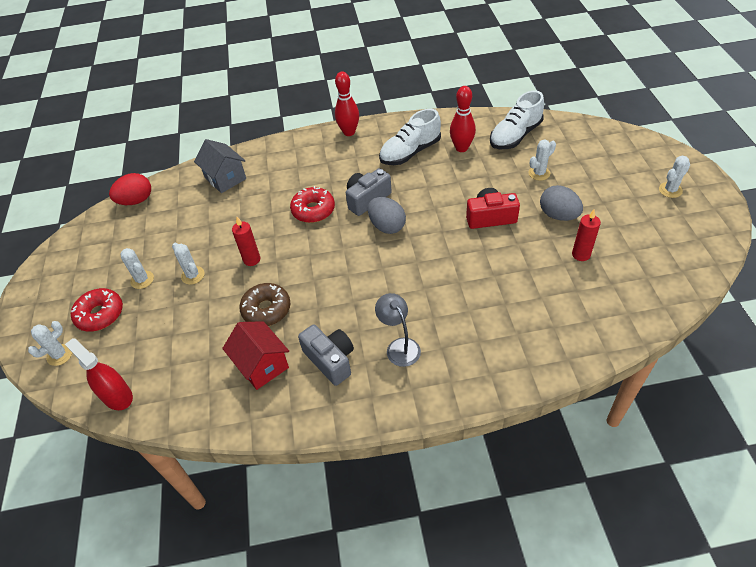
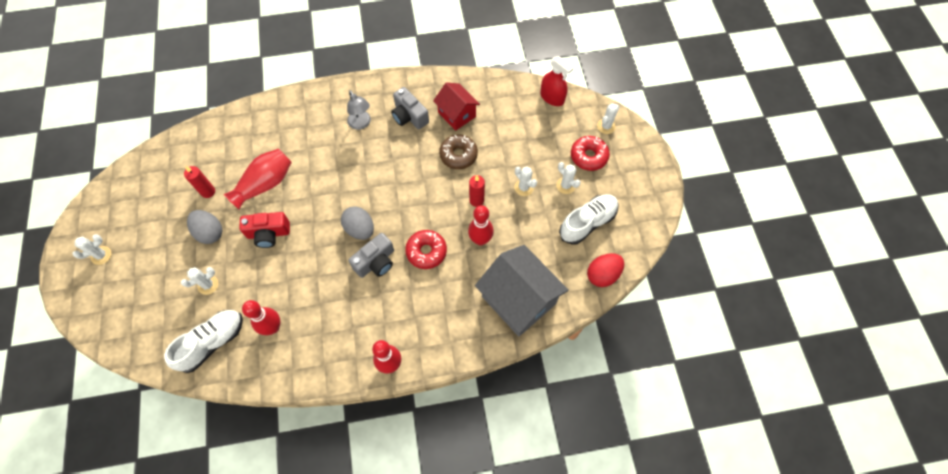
camera: 175 degrees right, 15 degrees up
grey house [194,139,246,193] -> grey house [475,245,569,337], size x1.69
white shoe [379,109,441,165] -> white shoe moved to [559,194,619,245]
none -> red vase [224,149,292,209]
none -> red bowling pin [468,205,494,245]

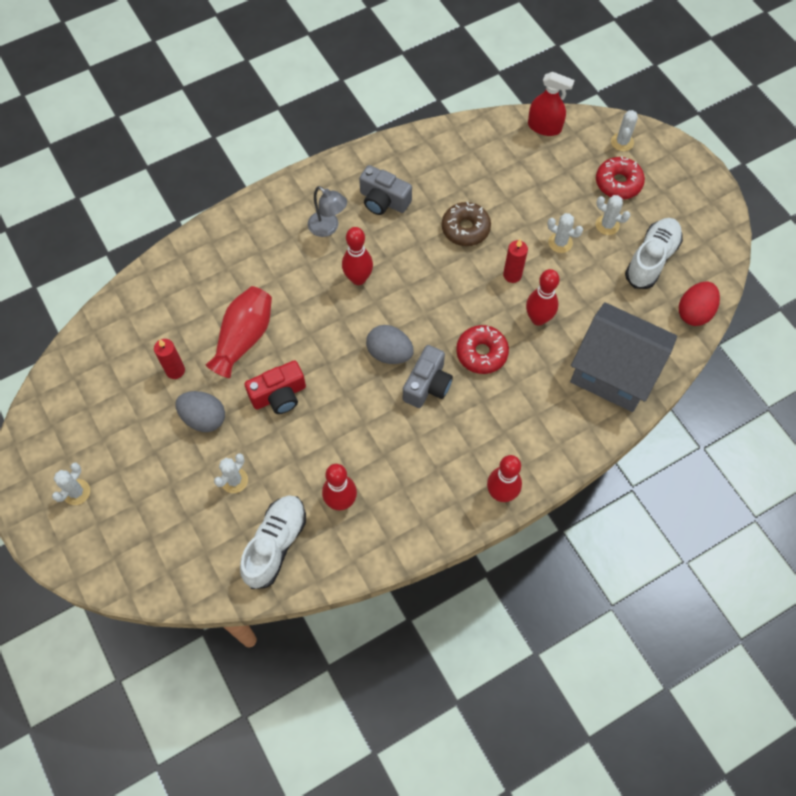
camera: 20 degrees left, 0 degrees up
red house [433,82,480,131] -> none
none -> red bowling pin [342,227,373,285]

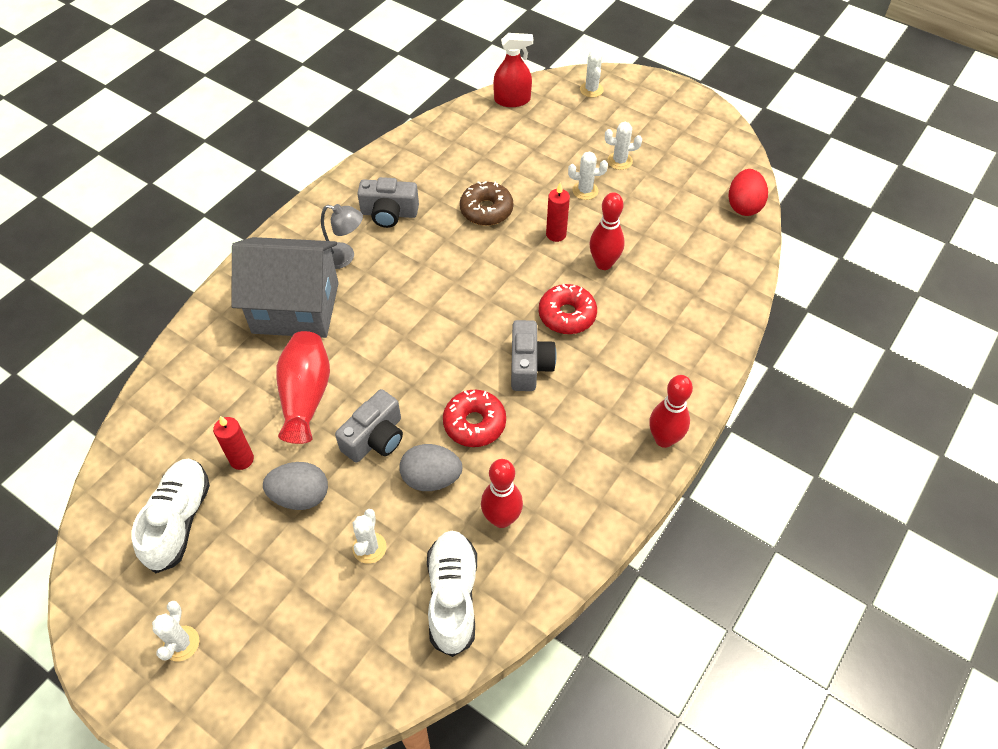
camera: 25 degrees left, 10 degrees down
red camera [244,360,306,414] -> grey camera [335,389,403,462]
red bowling pin [342,227,373,285] -> none
grey egg [366,325,414,364] -> grey egg moved to [399,444,462,491]
grey house [570,302,677,412] -> grey house moved to [231,237,339,338]
red donut [596,156,645,199] -> red donut moved to [443,390,506,447]
white shoe [625,218,683,289] -> white shoe moved to [132,459,210,573]

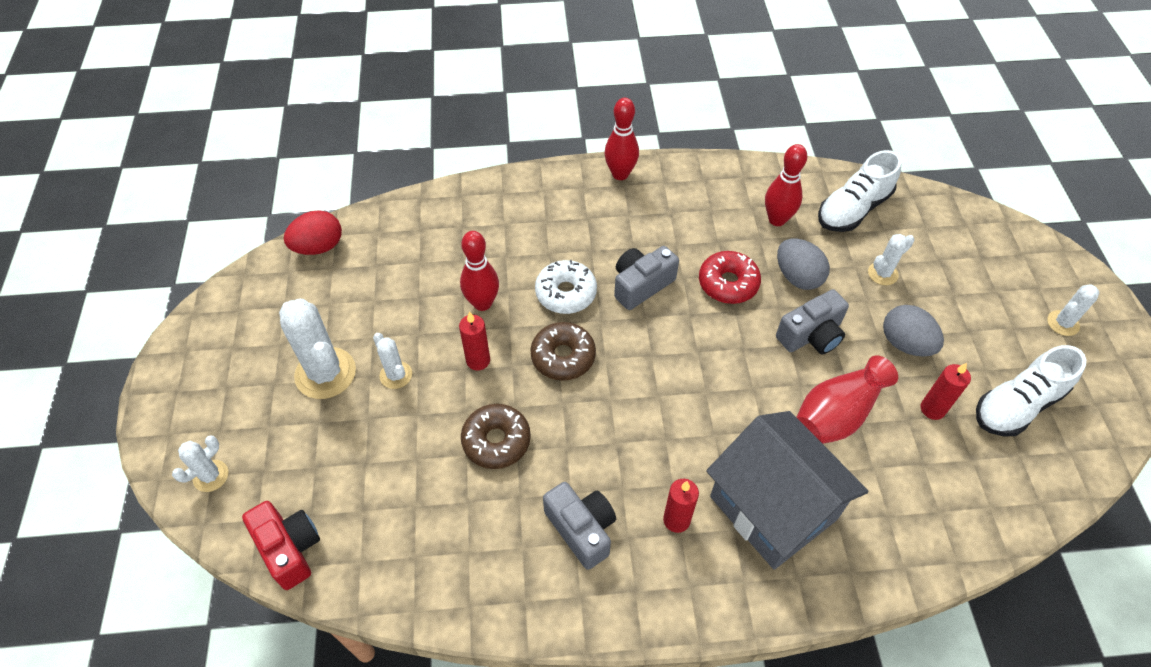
camera: 130 degrees left, 0 degrees up
grey lamp [321,204,363,269] -> red candle [663,479,699,533]
grey camera [335,389,403,462] -> grey camera turned 150 degrees clockwise [776,289,849,355]
red spray bottle [493,33,533,107] -> red camera [242,501,320,590]
red donut [539,284,597,334] -> white donut [535,260,597,314]
white cactus [605,122,642,170] -> white cactus [279,299,356,399], size x1.87
none -> brown donut [530,322,596,381]

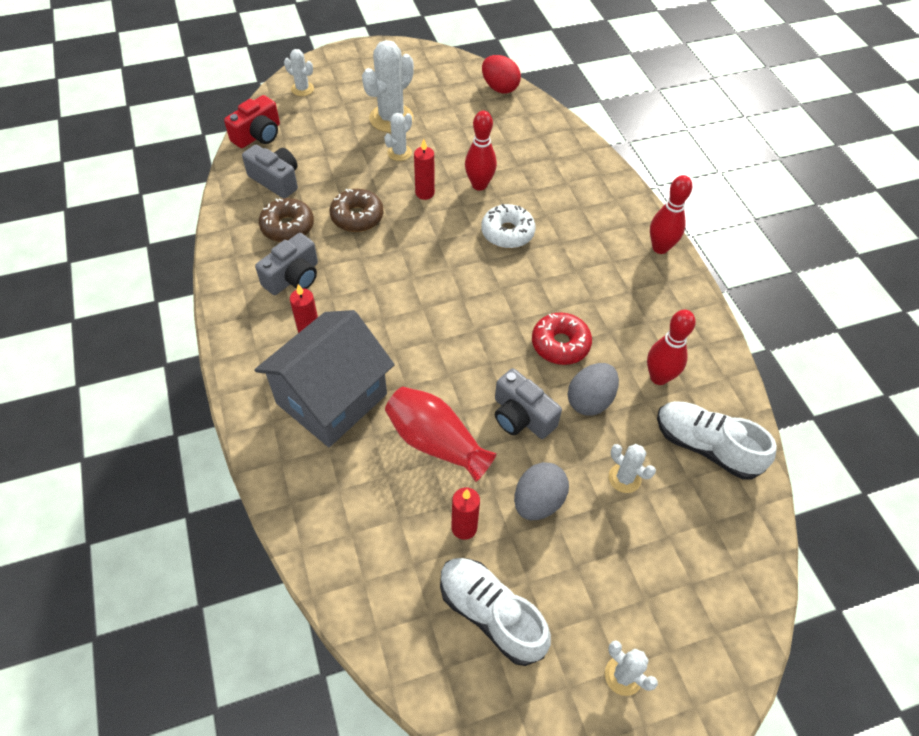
camera: 75 degrees right, 0 degrees up
brown donut [530,322,596,381] -> brown donut moved to [259,198,314,242]
grey camera [614,246,679,310] -> grey camera moved to [242,145,298,198]

